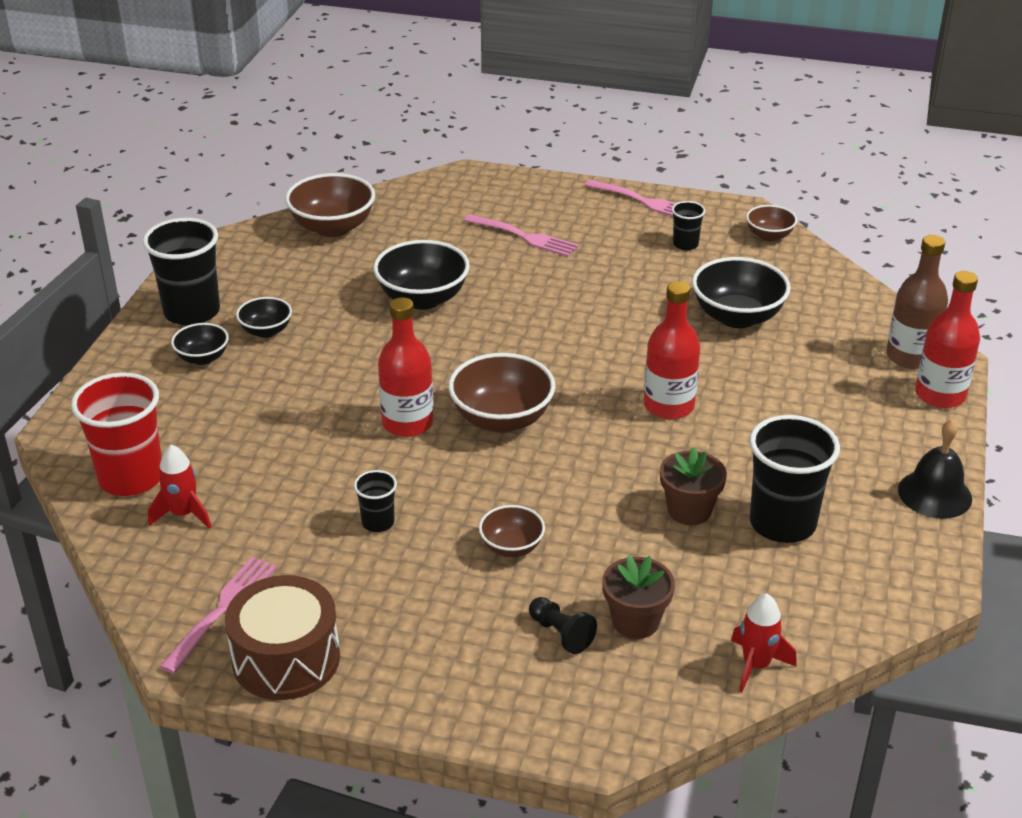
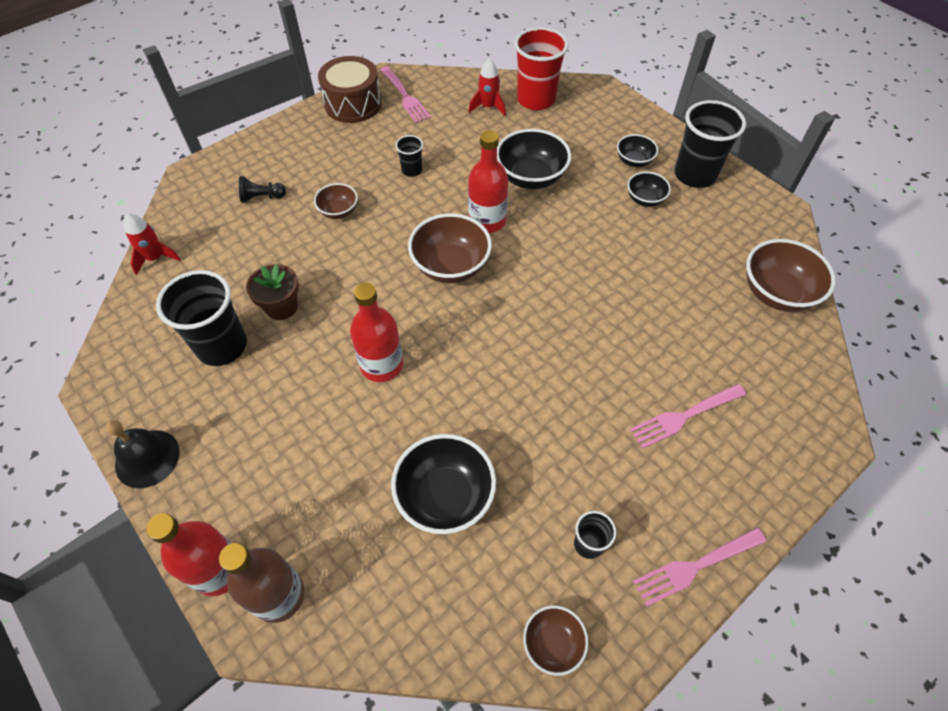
camera: 125 degrees right, 20 degrees up
black bowl [373,240,470,310] -> black bowl moved to [497,129,571,189]
brown flower pot [602,555,675,639] -> none

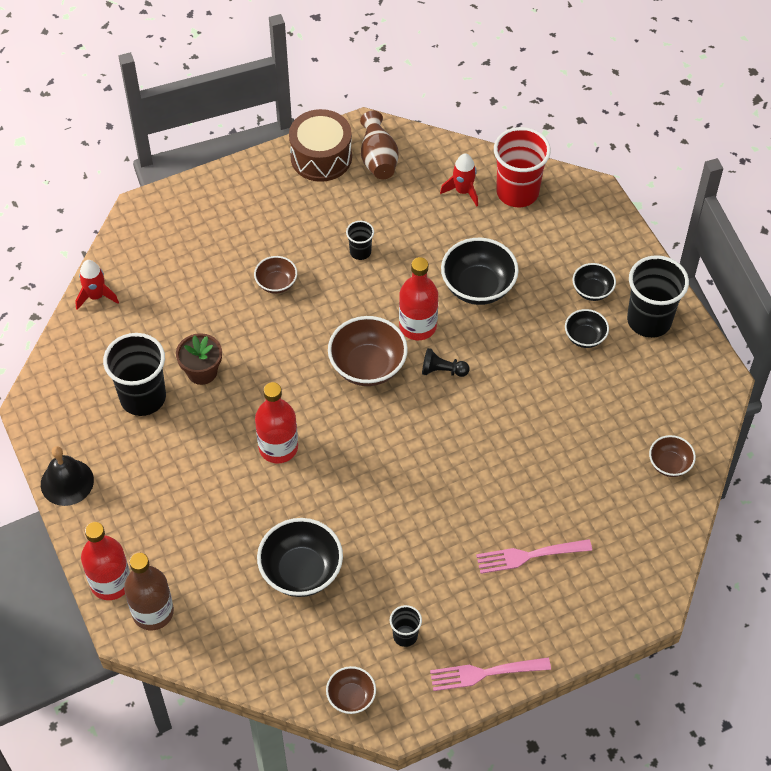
camera: 15 degrees right, 0 degrees up
black pawn [239,176,286,203] -> black pawn moved to [422,348,470,377]
pink fork [380,66,431,123] -> brown vase [360,111,399,179]
brown bowl [746,239,836,312] -> brown bowl [649,435,696,477], size x0.56

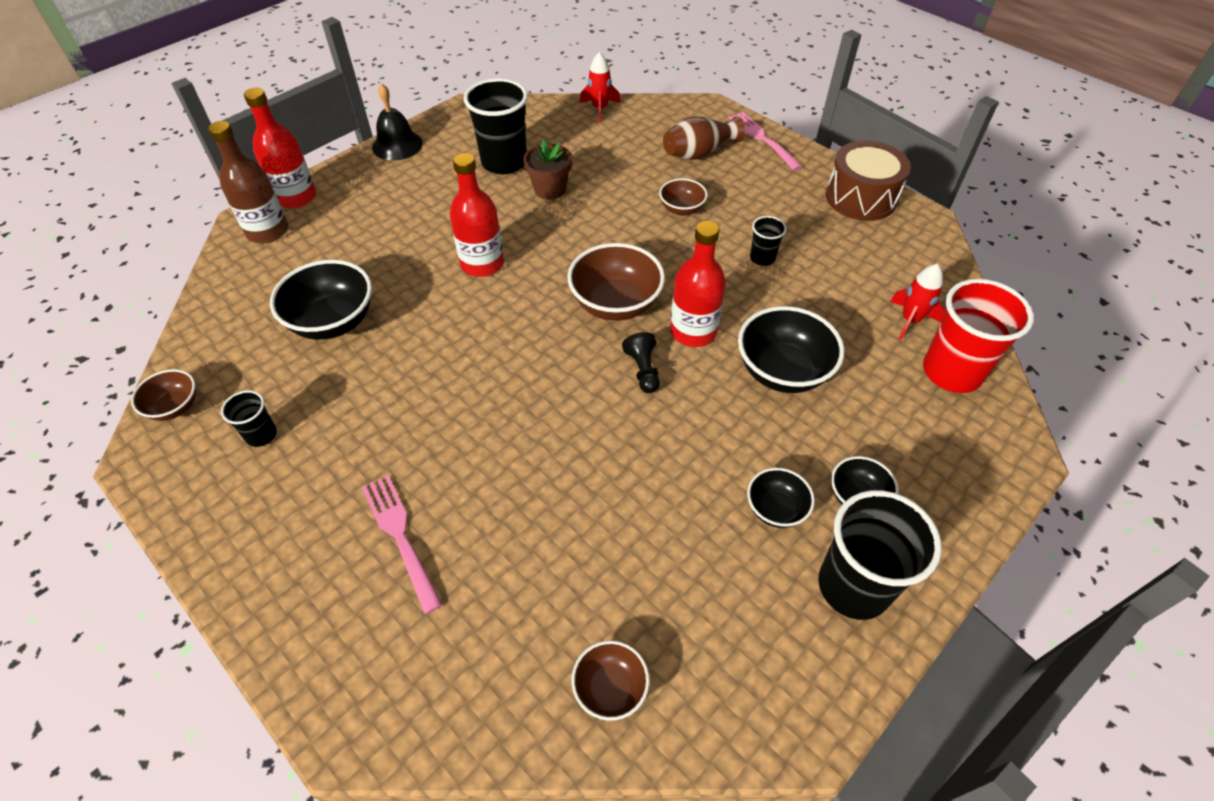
camera: 70 degrees right, 5 degrees down
brown vase [360,111,399,179] -> brown vase moved to [663,116,746,160]
pink fork [430,657,551,691] -> pink fork moved to [728,112,803,171]

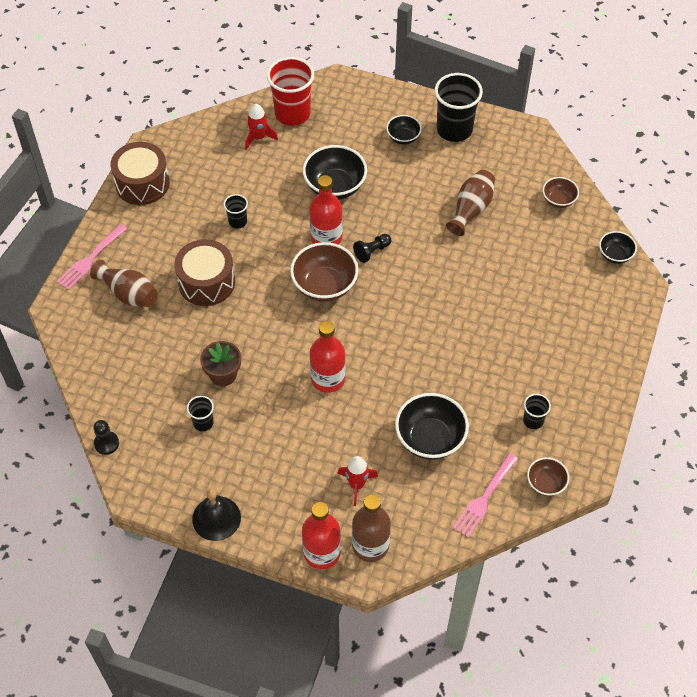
camera: 115 degrees left, 5 degrees up
pink fork [362,475,443,614] -> pink fork moved to [453,453,518,538]
black cup [464,78,528,174] -> black cup [187,396,214,431], size x0.49
red rocket [580,52,620,122] -> red rocket moved to [337,456,378,506]
brown bowl [659,178,708,216] -> brown drum [174,239,235,306]
black bowl [747,468,815,528] -> black bowl moved to [599,231,637,264]
none -> black pawn [94,420,119,455]
none -> brown vase [446,170,495,236]

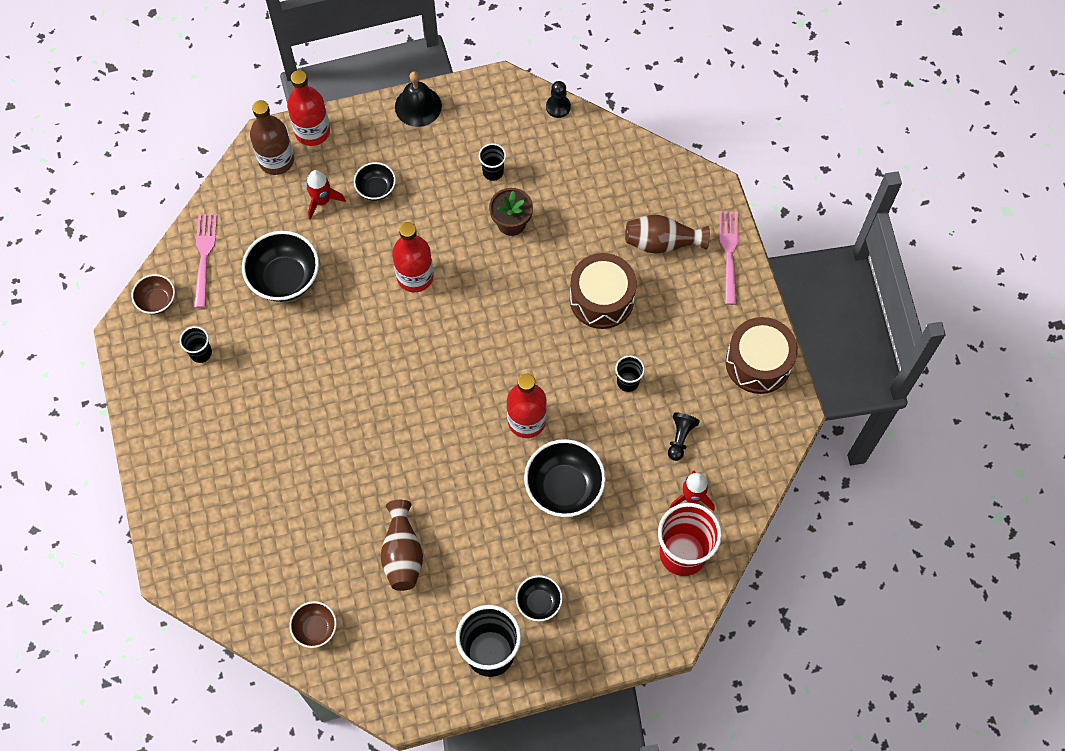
camera: 145 degrees right, 10 degrees up
brown bowl [290,242,358,302] -> none
black pawn [353,234,392,263] -> black pawn moved to [668,413,700,461]
black bowl [599,231,637,264] -> black bowl moved to [354,162,396,201]

